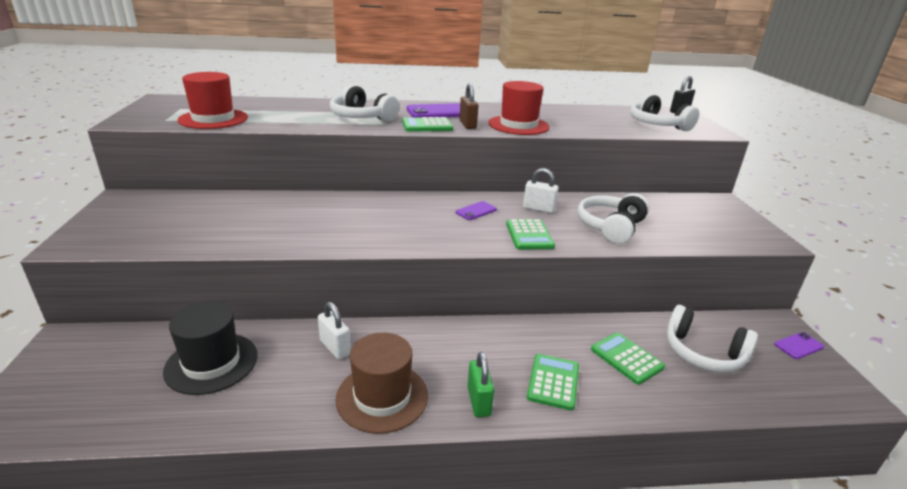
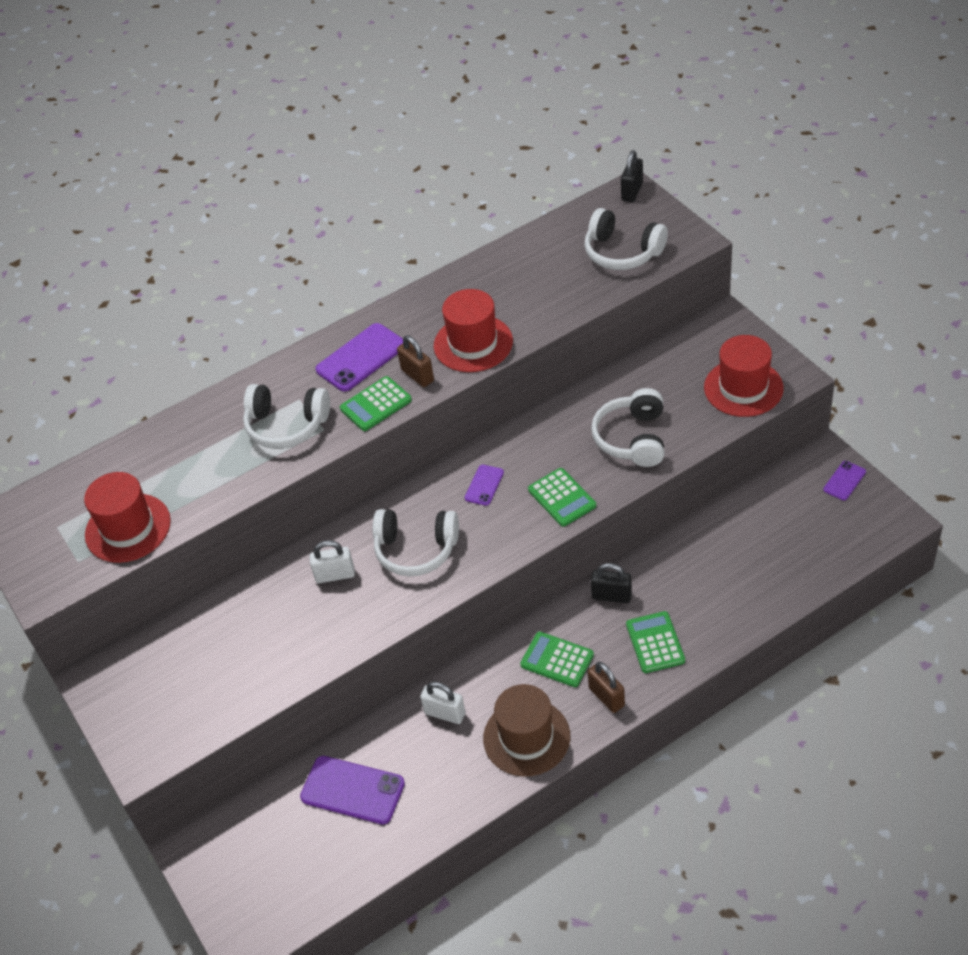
camera: 20 degrees left, 20 degrees up
black hat [163,302,258,395] -> purple phone [300,756,405,824]
green padlock [467,352,494,417] -> brown padlock [588,662,625,713]
white padlock [523,168,559,213] -> white padlock moved to [309,540,355,583]
green calculator [591,332,665,385] -> green calculator moved to [520,632,594,687]
white headphones [667,305,758,372] -> white headphones moved to [373,509,459,576]
none -> black padlock [591,563,632,603]
none -> red hat [704,335,783,417]

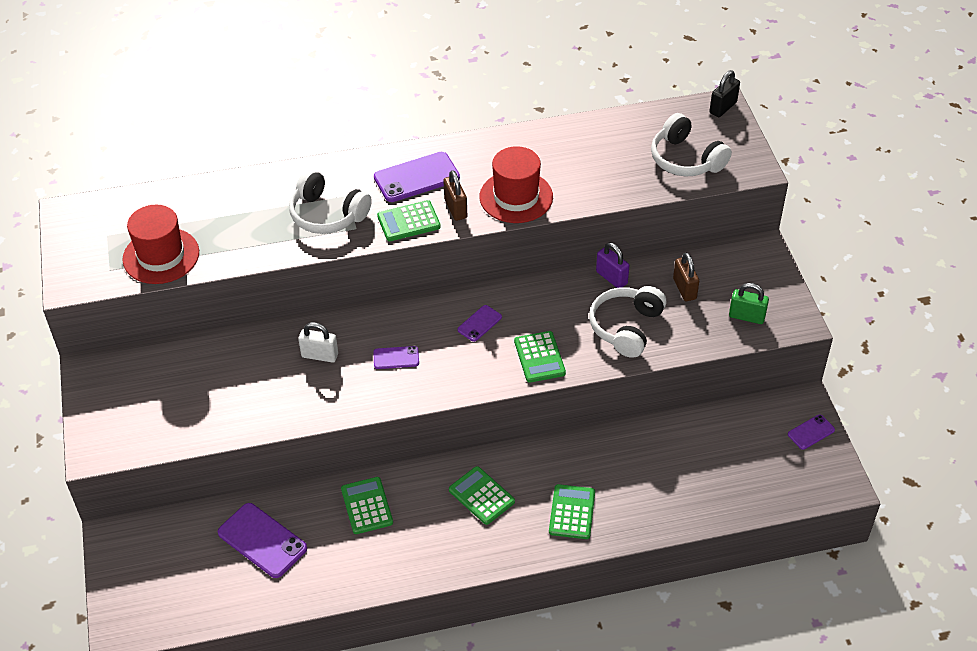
camera: 15 degrees right, 0 degrees up
white headphones [373,509,459,576] -> purple phone [373,346,419,369]
white padlock [420,681,465,724] -> green calculator [341,477,393,534]
brown hat [483,684,570,776] -> none
brown padlock [588,662,625,713] -> brown padlock moved to [673,252,699,301]
black padlock [591,563,632,603] -> none
red hat [704,335,783,417] -> green padlock [729,283,769,324]
none -> purple padlock [596,242,629,288]

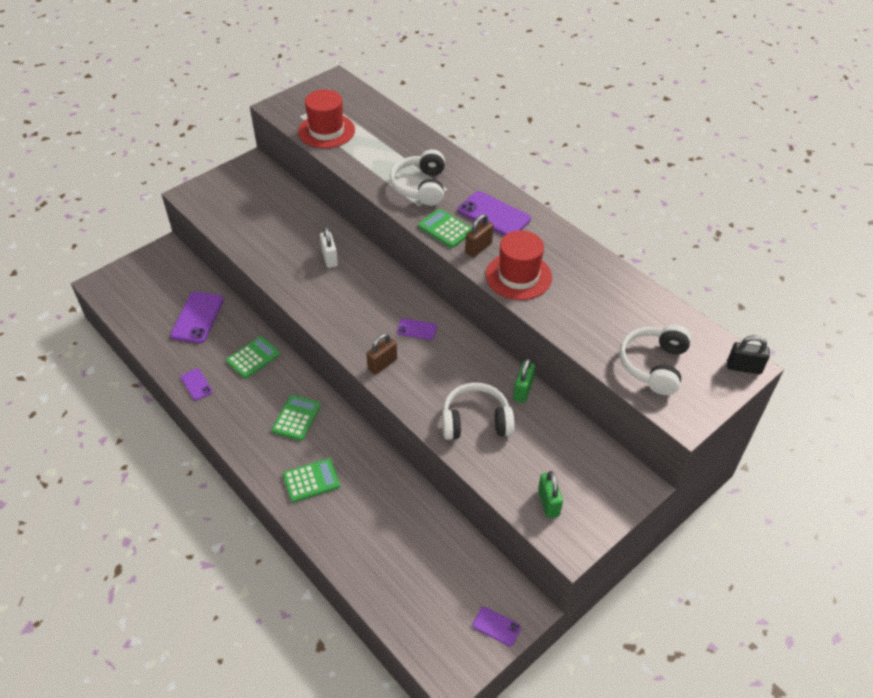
camera: 60 degrees right, 0 degrees up
purple phone [373,346,419,369] -> purple phone moved to [181,368,213,401]
green calculator [514,331,566,383] -> none
purple padlock [596,242,629,288] -> green padlock [513,358,535,403]
brown padlock [673,252,699,301] -> brown padlock moved to [366,333,397,375]

